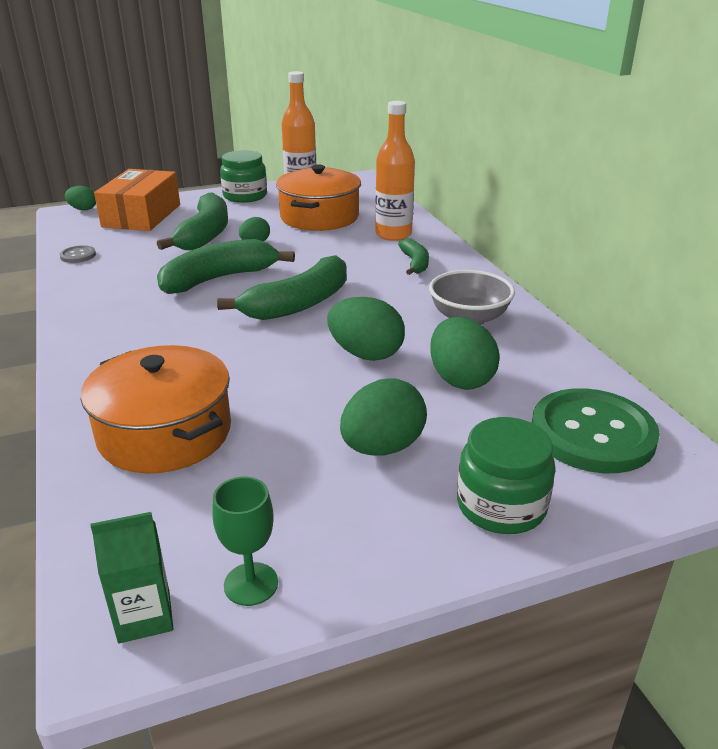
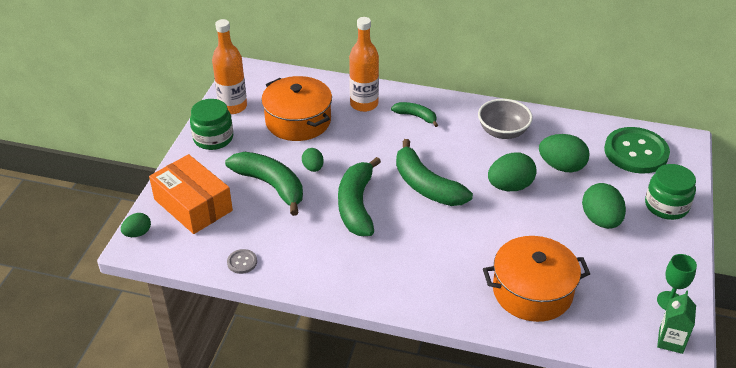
camera: 55 degrees left, 10 degrees up
green banana [217,255,347,320] -> green banana turned 150 degrees clockwise [396,139,473,206]

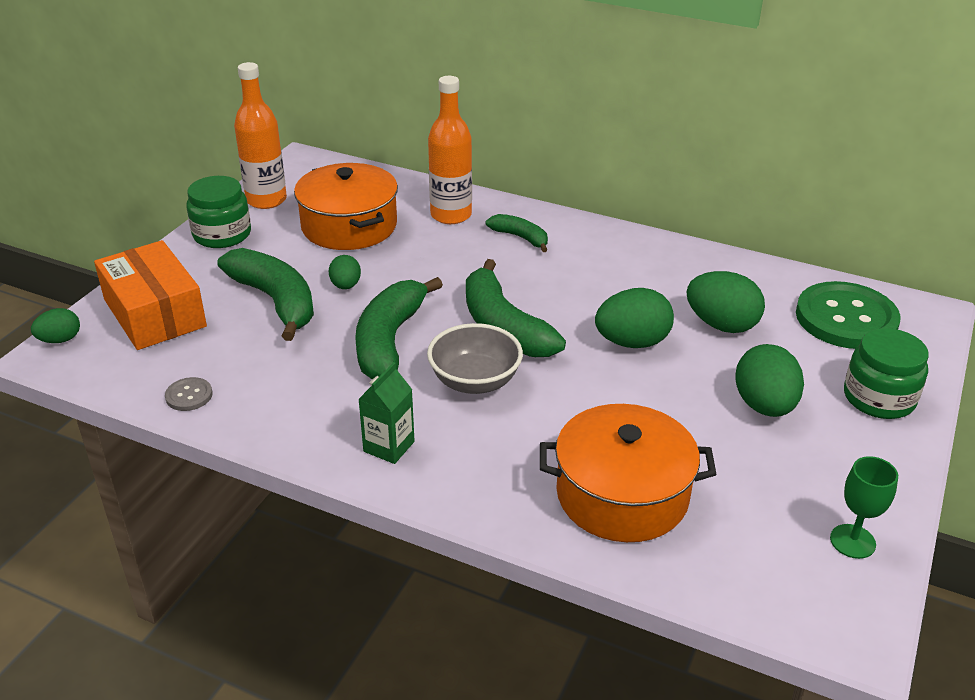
camera: 10 degrees right, 5 degrees down
grey bowl [478,99,533,139] -> grey bowl moved to [427,323,523,394]
green carton [657,290,696,354] -> green carton moved to [358,362,415,464]

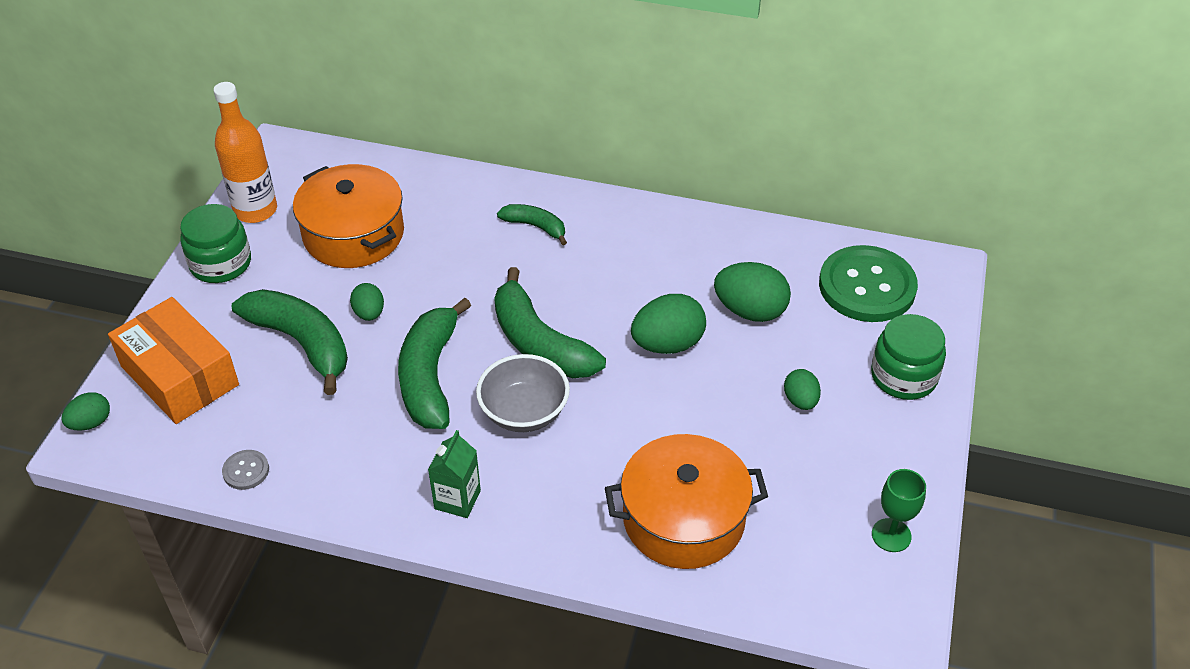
camera: 10 degrees left, 10 degrees up
orange bottle [428,76,472,224] -> none
green egg [735,344,804,417] -> green egg [784,369,821,410], size x0.57

